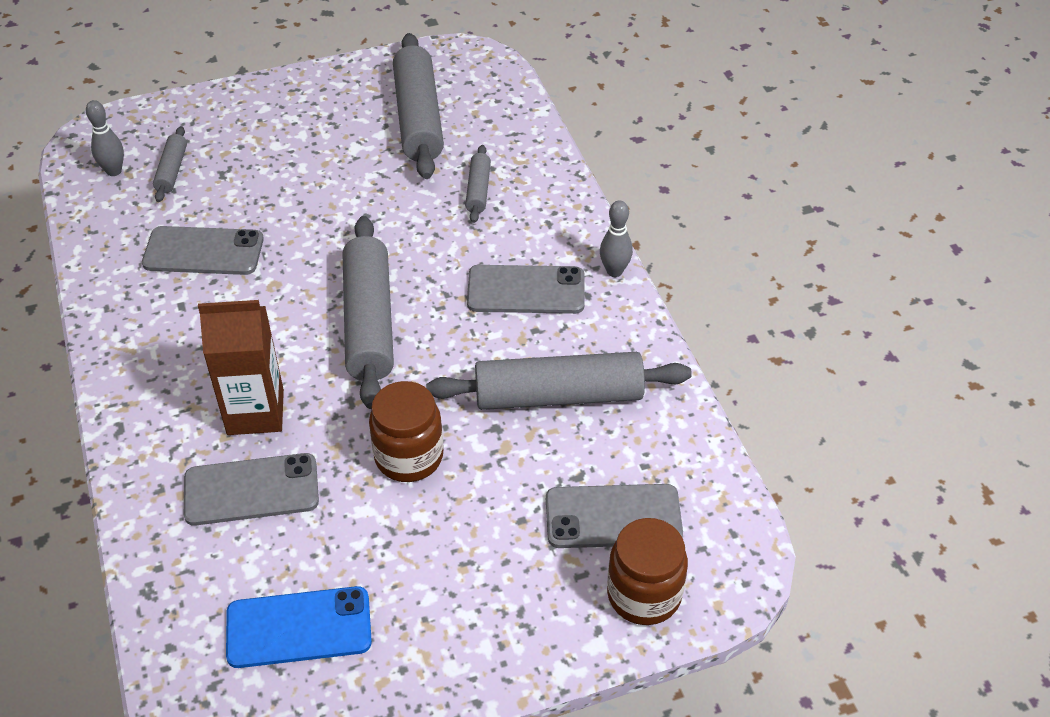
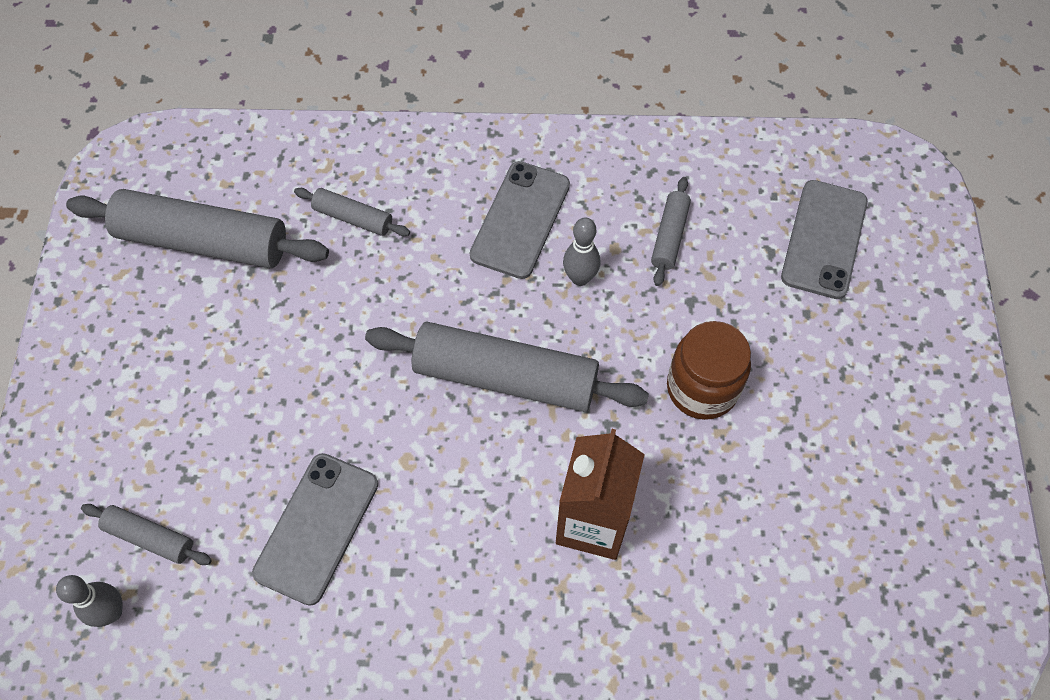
camera: 70 degrees left, 15 degrees up
grey phone [184,453,319,526] -> none
blue phone [226,586,372,668] -> none
grey rolling pin [426,352,692,410] -> grey rolling pin [651,177,691,286], size x0.48
grey bowling pin [600,200,633,277] -> grey bowling pin moved to [563,218,600,286]
brown jar [607,518,688,625] -> none

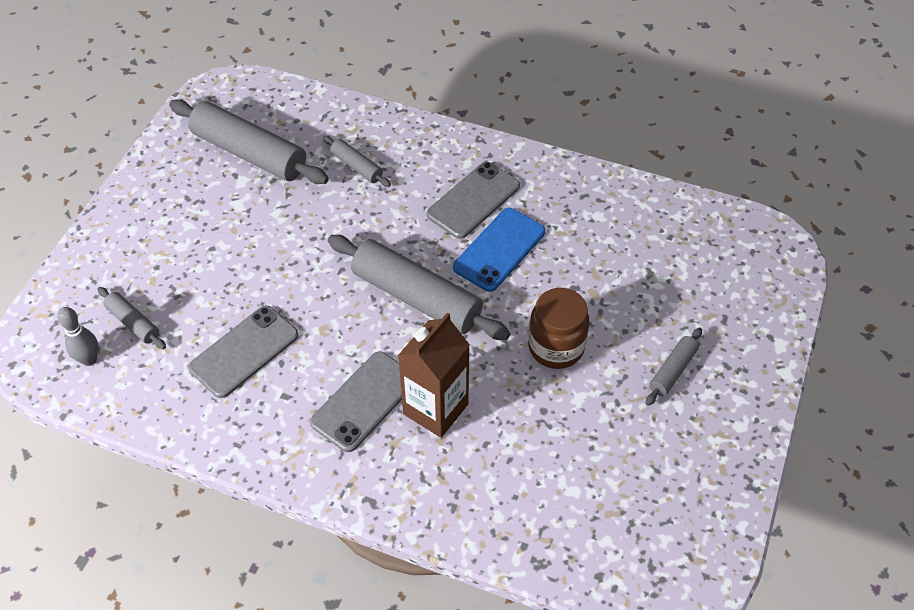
camera: 20 degrees right, 10 degrees down
grey bowling pin [563,218,600,286] -> blue phone [453,208,545,292]
grey rolling pin [651,177,691,286] -> grey rolling pin moved to [646,327,702,406]
grey phone [781,180,868,299] -> grey phone moved to [310,351,402,452]

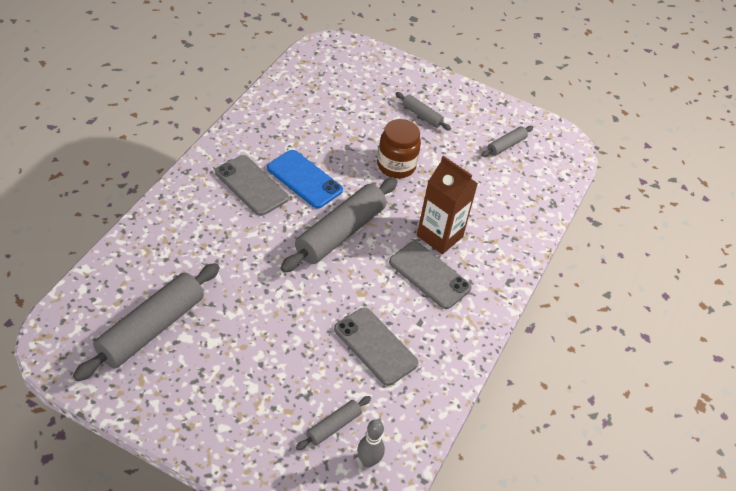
camera: 90 degrees left, 5 degrees down
grey rolling pin [323,136,391,187] -> grey rolling pin moved to [481,126,533,157]

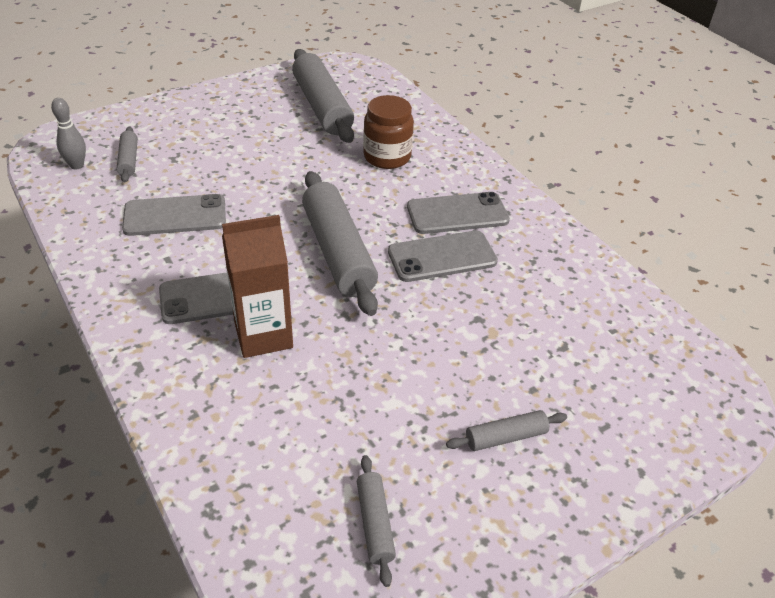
camera: 125 degrees right, 5 degrees down
blue phone [267,150,343,209] -> grey phone [388,230,498,282]
brown jar [377,119,421,178] -> brown jar moved to [363,95,414,169]

